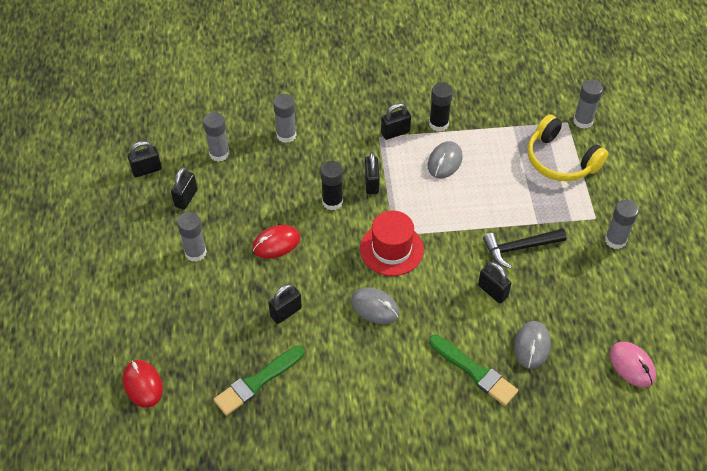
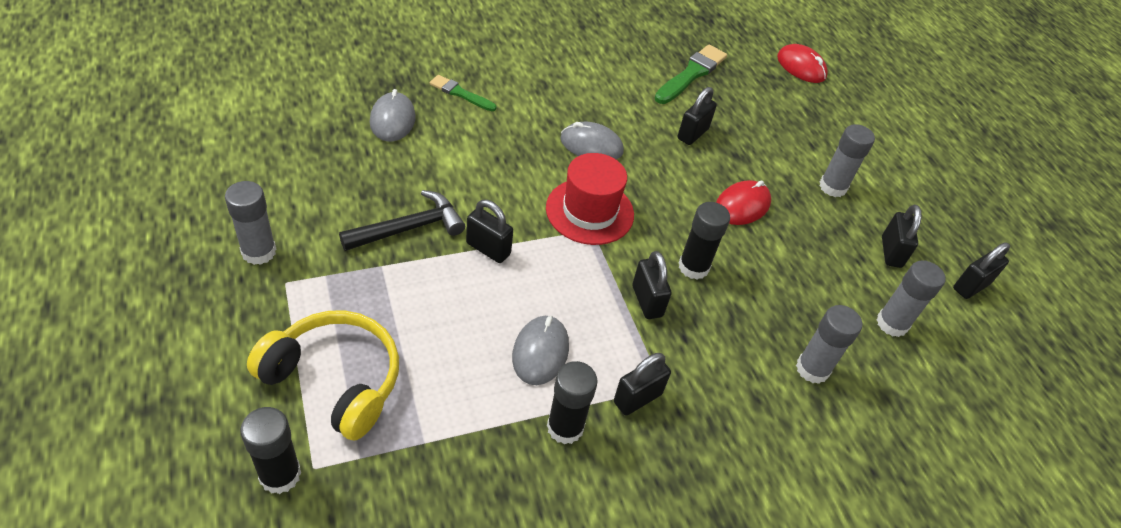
camera: 160 degrees right, 5 degrees down
green brush [429,334,518,406] -> green brush [430,75,496,111], size x0.62
black padlock [478,262,511,303] -> black padlock moved to [466,200,513,263]
grey glue stick [573,80,603,129] -> black glue stick [240,407,301,494]
pink mouse [610,342,656,387] -> none

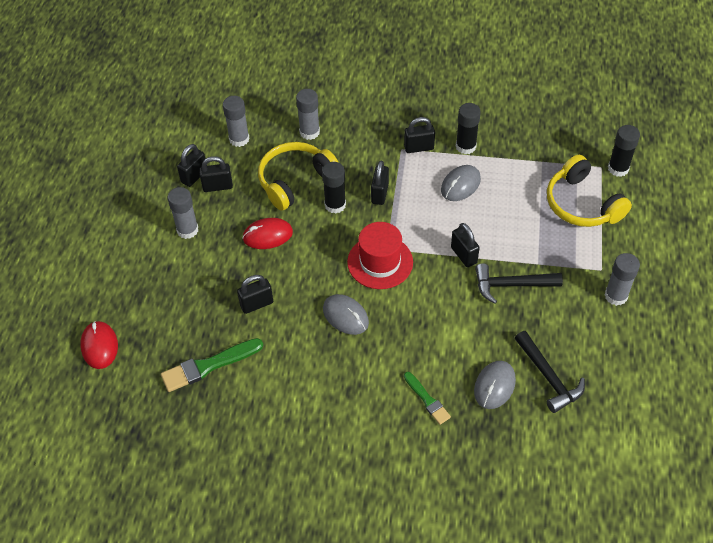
camera: 145 degrees left, 5 degrees up
black padlock [953,242,1010,299] -> black padlock moved to [199,156,233,192]
none -> yellow headphones [258,142,339,211]
none -> black hammer [515,331,585,413]

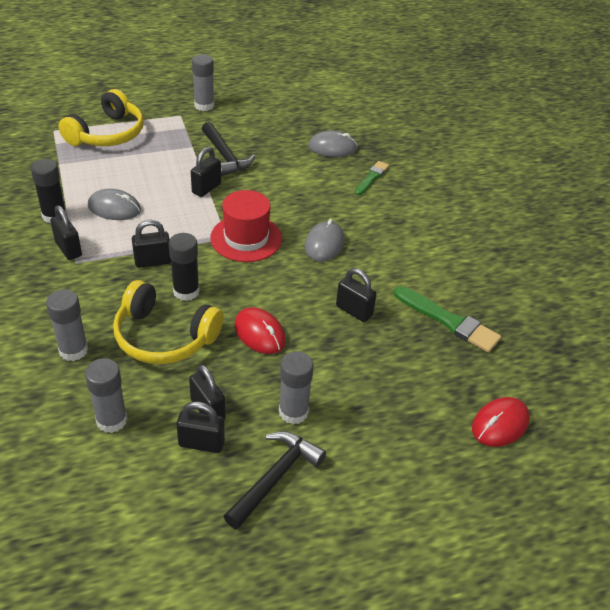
camera: 120 degrees left, 10 degrees down
black hammer [515,331,585,413] -> black hammer moved to [224,431,326,530]
black glue stick [608,125,640,177] -> none

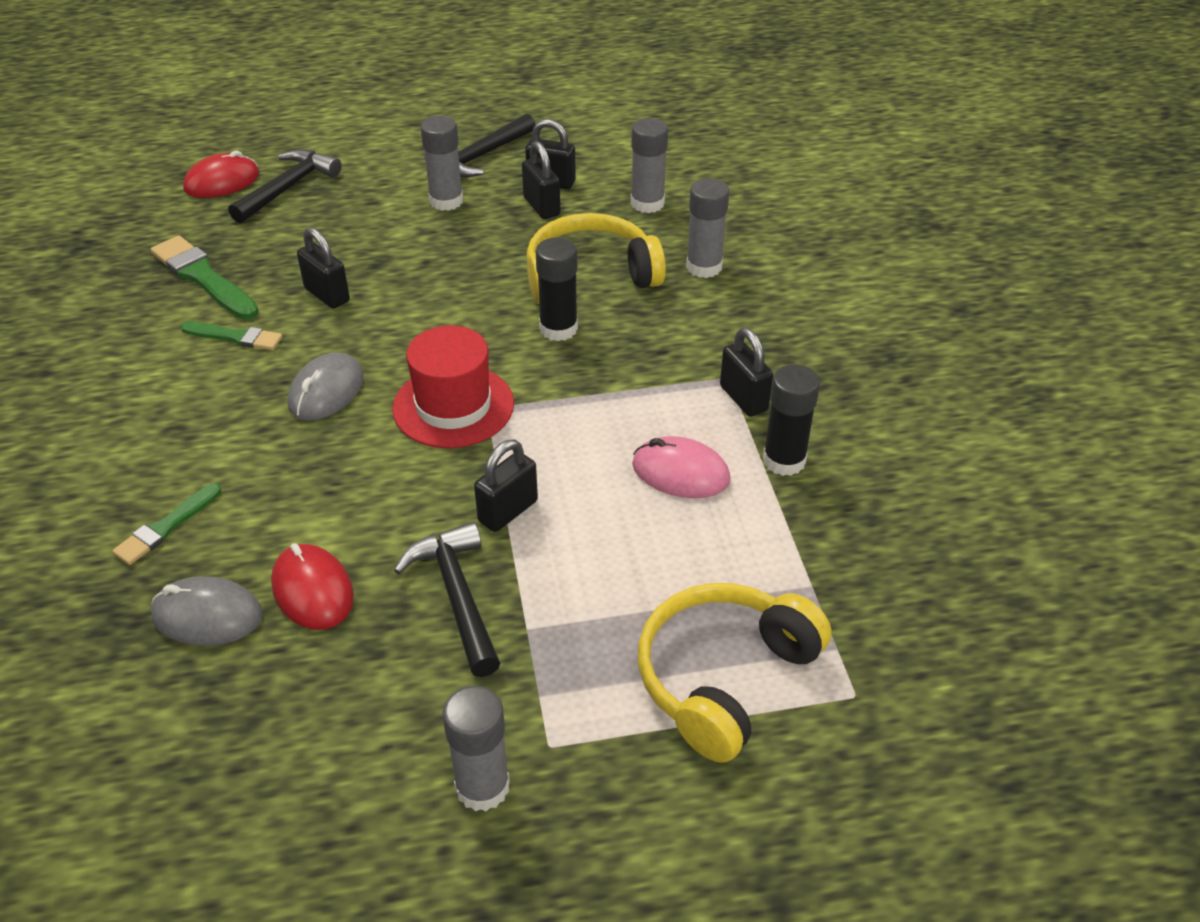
camera: 170 degrees left, 0 degrees up
grey mouse [88,189,141,220] -> pink mouse [632,436,730,498]
yellow headphones [113,280,224,364] -> yellow headphones turned 45 degrees counterclockwise [527,213,666,304]
black padlock [132,220,171,268] -> none
red mouse [234,307,286,354] -> red mouse moved to [271,543,354,630]
none -> green brush [181,322,282,350]
none -> black hammer [228,149,341,223]

